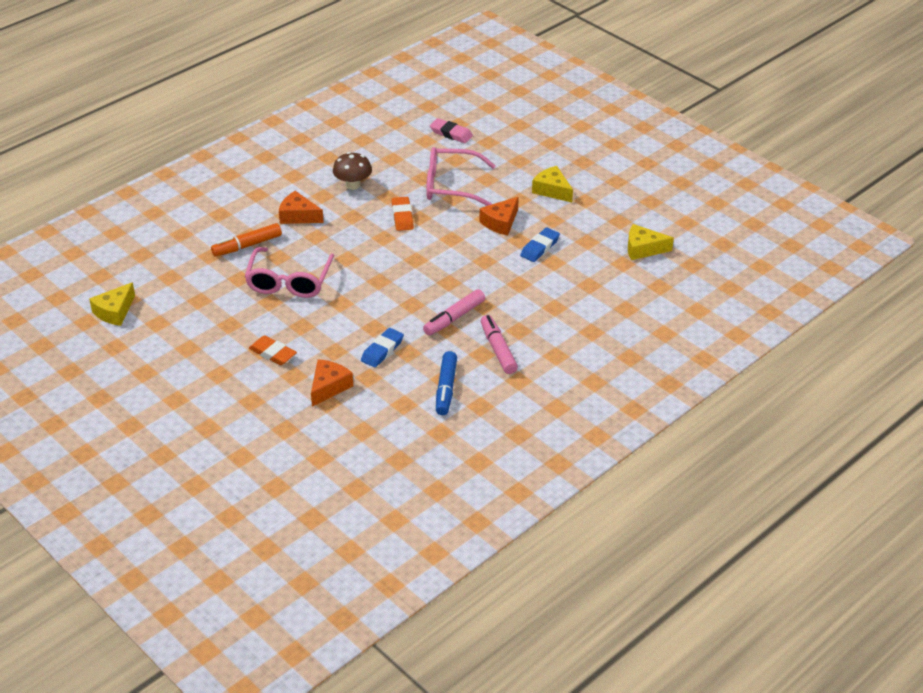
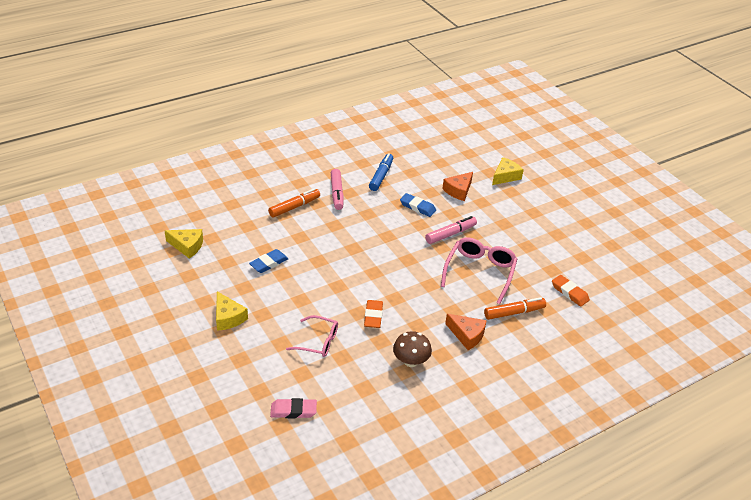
camera: 170 degrees left, 0 degrees up
yellow cheese [89,282,135,326] -> yellow cheese moved to [492,157,524,185]
orange eraser [249,335,297,365] -> orange eraser moved to [552,275,590,307]
blue eraser [361,328,404,367] -> blue eraser turned 75 degrees clockwise [400,193,436,217]
pink marker [423,289,485,335] -> pink marker moved to [425,216,477,244]
pink glasses [426,147,496,206] -> pink glasses [286,315,338,357], size x0.65
pink eraser [430,118,473,143] -> pink eraser turned 45 degrees counterclockwise [270,398,317,418]
orange cheese [480,197,519,235] -> none
none -> orange marker [268,188,320,218]

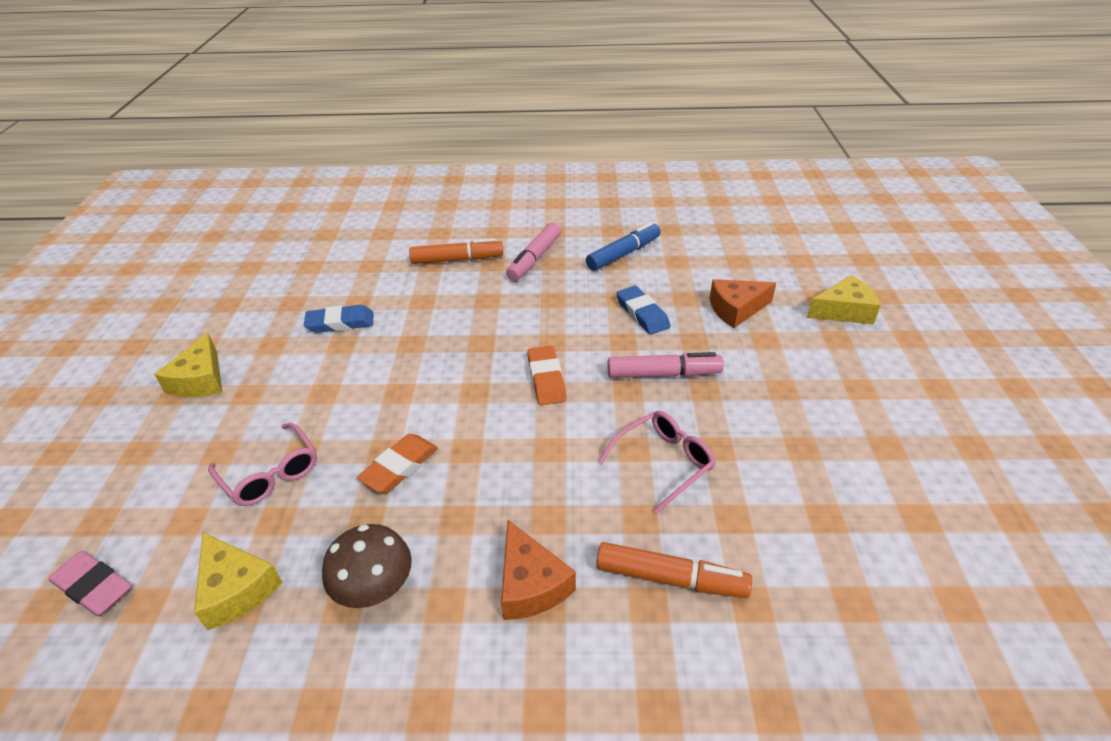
camera: 35 degrees right, 0 degrees up
yellow cheese [165,229,203,259] -> yellow cheese moved to [194,533,283,630]
pink glasses [441,237,517,304] -> pink glasses [599,411,716,514], size x0.65
orange eraser [552,275,590,307] -> orange eraser moved to [527,346,566,405]

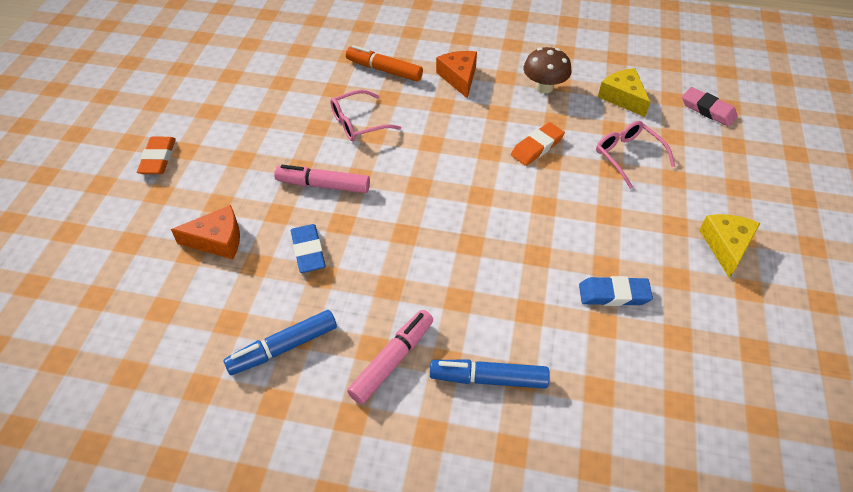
camera: 170 degrees left, 10 degrees up
orange marker [409,238,503,264] -> blue marker [430,360,550,389]
orange eraser [527,346,566,405] -> orange eraser moved to [137,137,176,174]
yellow cheese [807,275,881,324] -> none

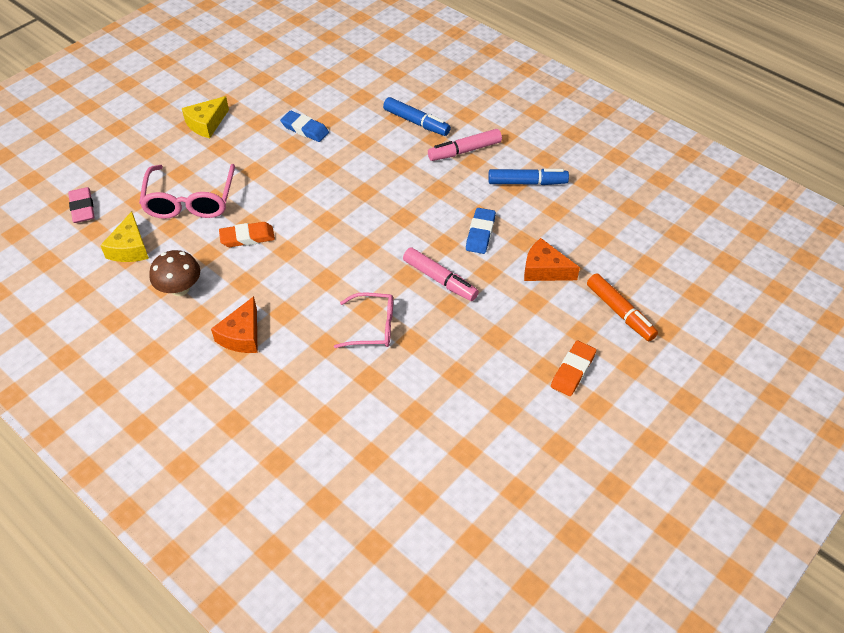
camera: 150 degrees left, 0 degrees up
orange marker [346,45,423,81] -> orange marker moved to [587,273,658,341]
pink glasses [596,121,675,189] -> pink glasses [139,164,235,219], size x1.54

